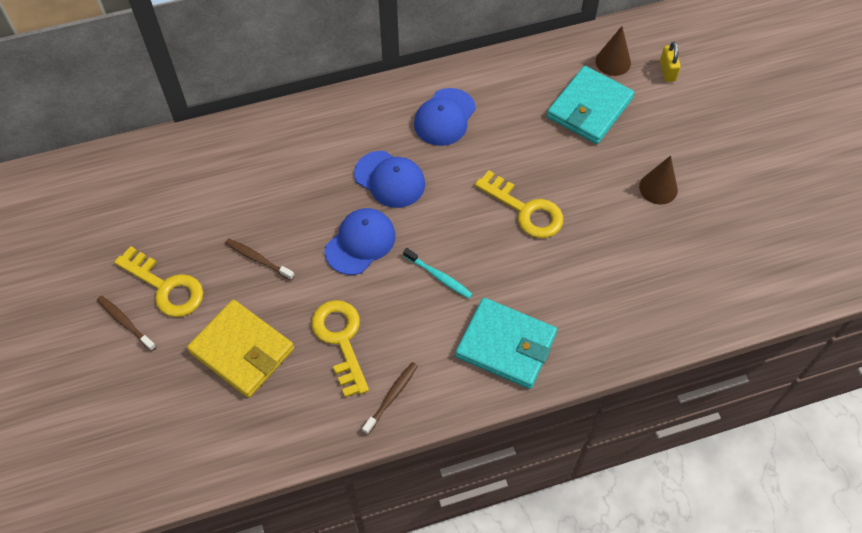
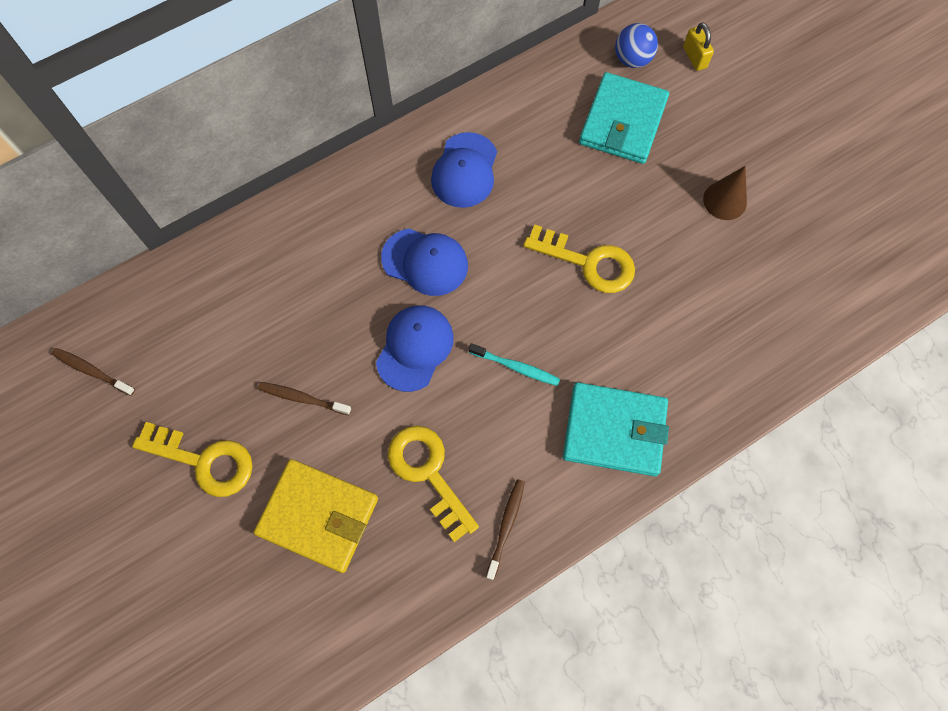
camera: 15 degrees left, 10 degrees up
brown toothbrush [97,296,156,351] -> brown toothbrush moved to [51,348,135,396]
brown cone [595,26,631,76] -> blue ball [615,23,658,68]

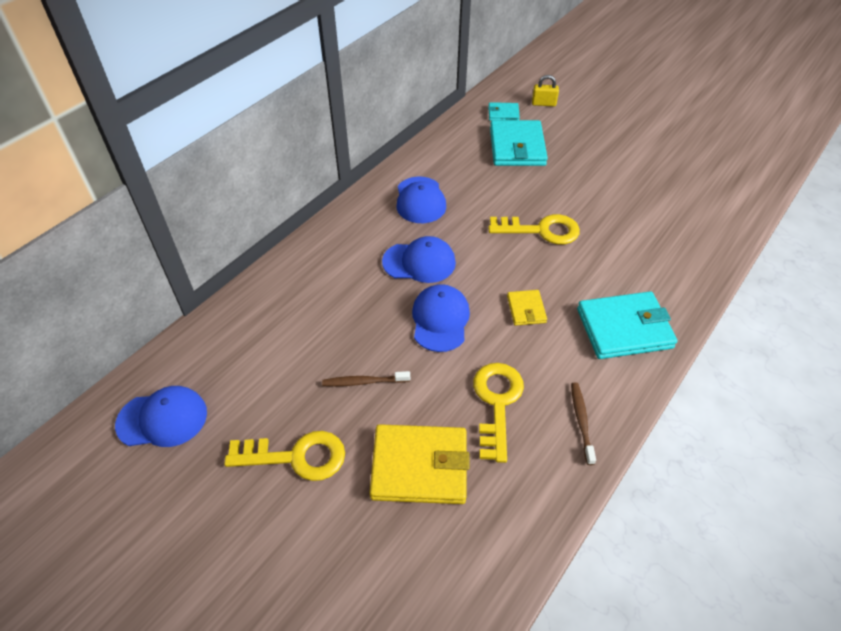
camera: 20 degrees left, 20 degrees down
brown toothbrush [51,348,135,396] -> blue cap [115,386,207,447]
yellow key [388,426,479,542] -> yellow key turned 60 degrees clockwise [473,363,524,463]
turquoise toothbrush [469,343,560,386] -> yellow wallet [507,290,547,326]
blue ball [615,23,658,68] -> turquoise wallet [488,102,520,121]
yellow padlock [683,22,714,71] -> yellow padlock turned 45 degrees counterclockwise [532,75,559,106]
brown cone [703,166,747,220] -> none

